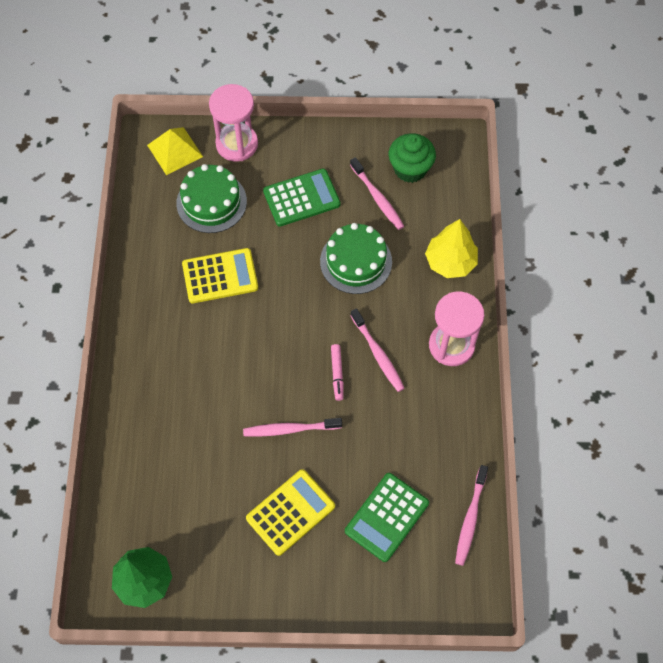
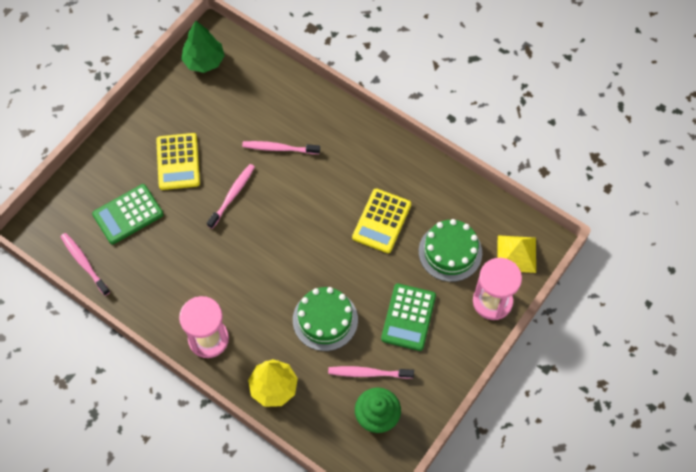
camera: 125 degrees right, 0 degrees up
pink marker [331,344,344,401] -> none
green calculator [345,473,429,562] -> green calculator turned 105 degrees counterclockwise [92,184,163,244]
pink toothbrush [350,308,405,392] -> pink toothbrush moved to [242,141,320,154]

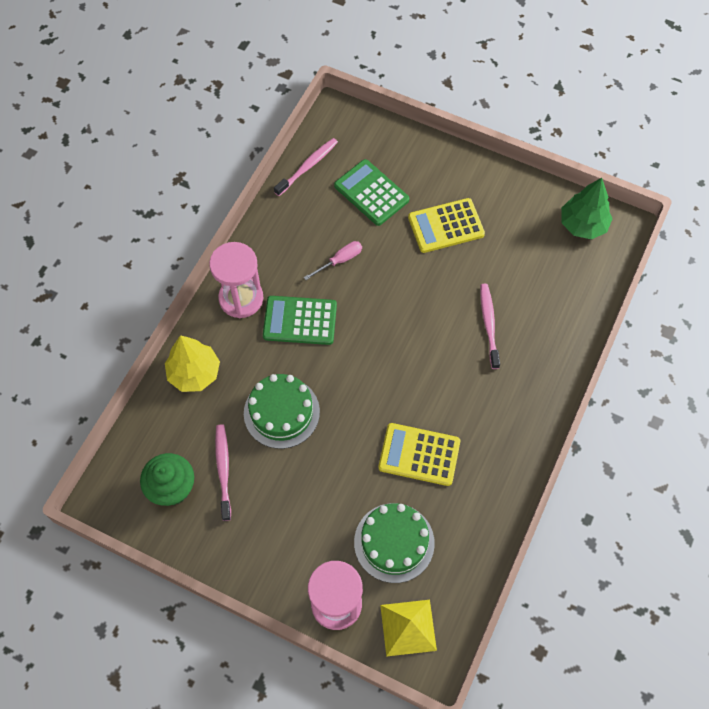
camera: 80 degrees right, 0 degrees up
pink toothbrush [207,164,255,229] -> none
green calculator [381,284,436,351] -> green calculator moved to [263,296,337,345]
none -> pink screwdriver [304,241,362,280]

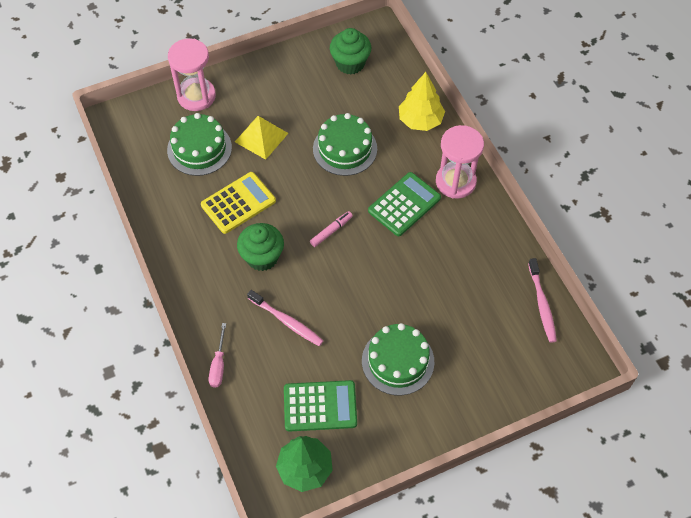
camera: 130 degrees right, 5 degrees down
pink toothbrush [215,425,231,521] -> none
pink screwdriver [304,241,362,280] -> pink screwdriver moved to [208,323,226,388]
green calculator [334,159,410,226] -> green calculator moved to [284,380,357,432]
yellow pyramid [380,600,437,657] -> yellow pyramid moved to [235,116,288,160]
yellow calculator [408,198,485,253] -> green cake [362,323,434,395]
none -> green cupcake [237,223,284,271]
none -> pink marker [310,211,353,247]

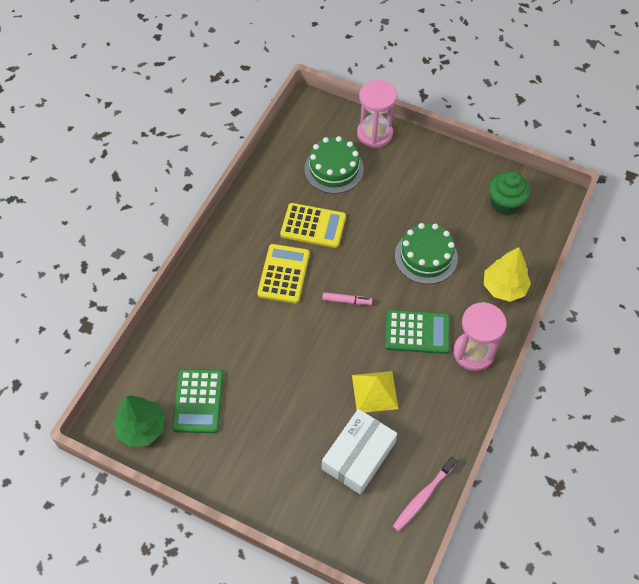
camera: 50 degrees right, 0 degrees up
pink screwdriver [208,323,226,388] -> none
yellow pyramid [235,116,288,160] -> yellow pyramid moved to [352,371,398,412]
green cupcake [237,223,284,271] -> yellow calculator [257,244,310,303]
pink toothbrush [247,290,323,346] -> none
green calculator [284,380,357,432] -> green calculator turned 45 degrees clockwise [172,369,224,433]
green cake [362,323,434,395] -> none
none -> white box [322,409,397,495]

